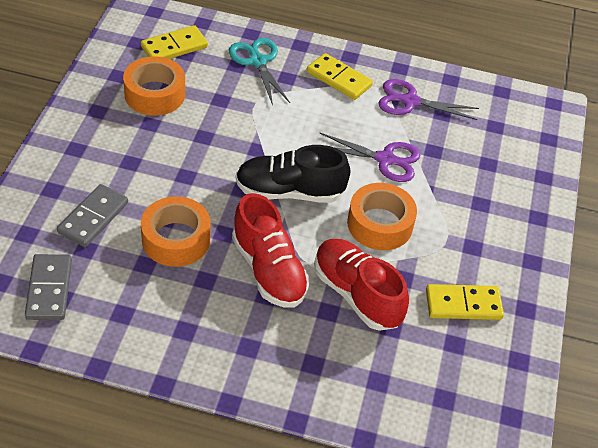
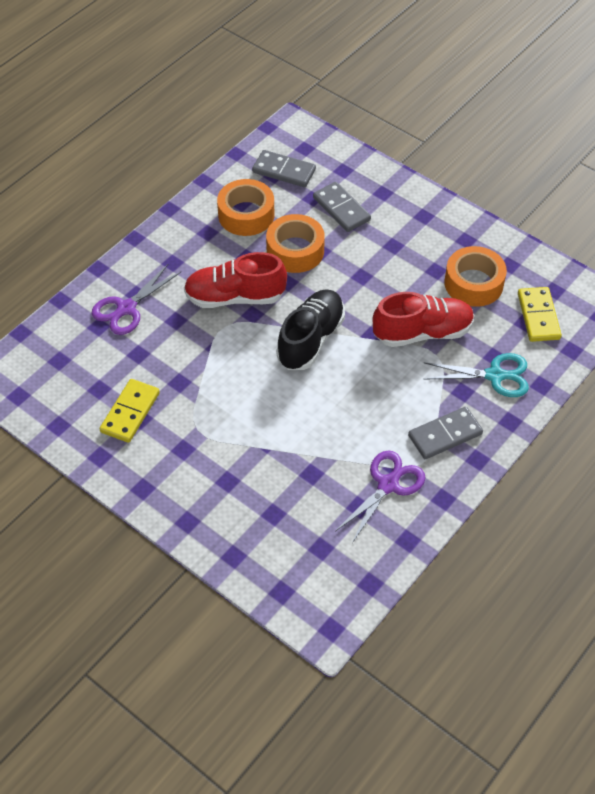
camera: 120 degrees right, 5 degrees up
yellow domino [307,53,373,100] -> grey domino [408,407,483,459]
red shoe [314,239,409,331] -> red shoe moved to [373,292,475,347]
purple scissors [319,132,420,182] -> purple scissors moved to [92,264,181,335]
orange tape [347,183,417,250] -> orange tape moved to [217,179,275,236]

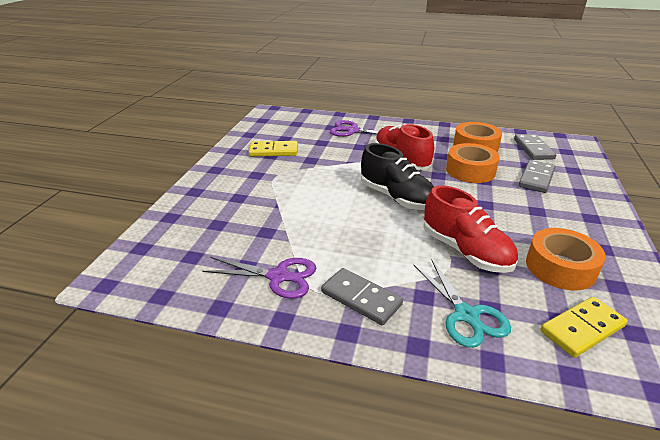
camera: 65 degrees right, 20 degrees down
black shoe [276,289,345,370] -> black shoe turned 45 degrees clockwise [361,143,434,210]

